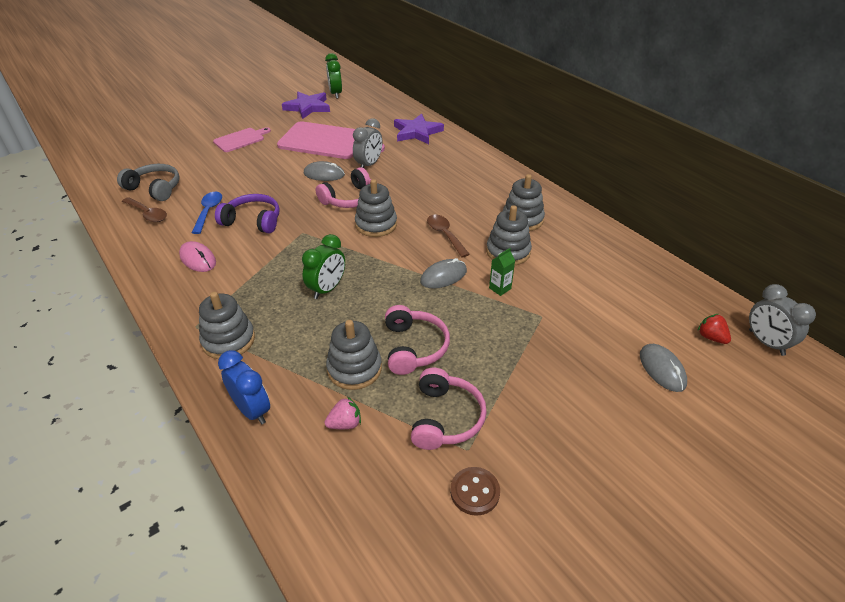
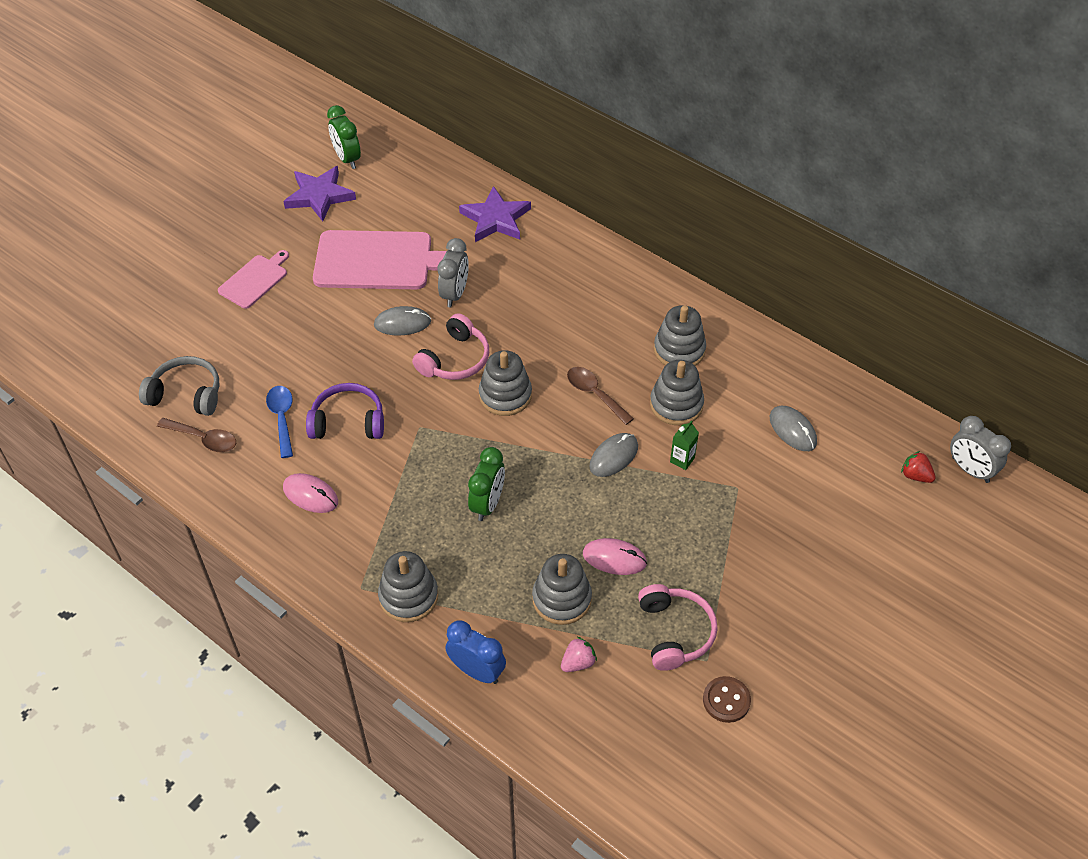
camera: 15 degrees left, 10 degrees up
pink headphones [385,305,450,375] -> pink mouse [583,538,647,575]
grey mouse [640,344,687,392] -> grey mouse moved to [770,406,817,451]

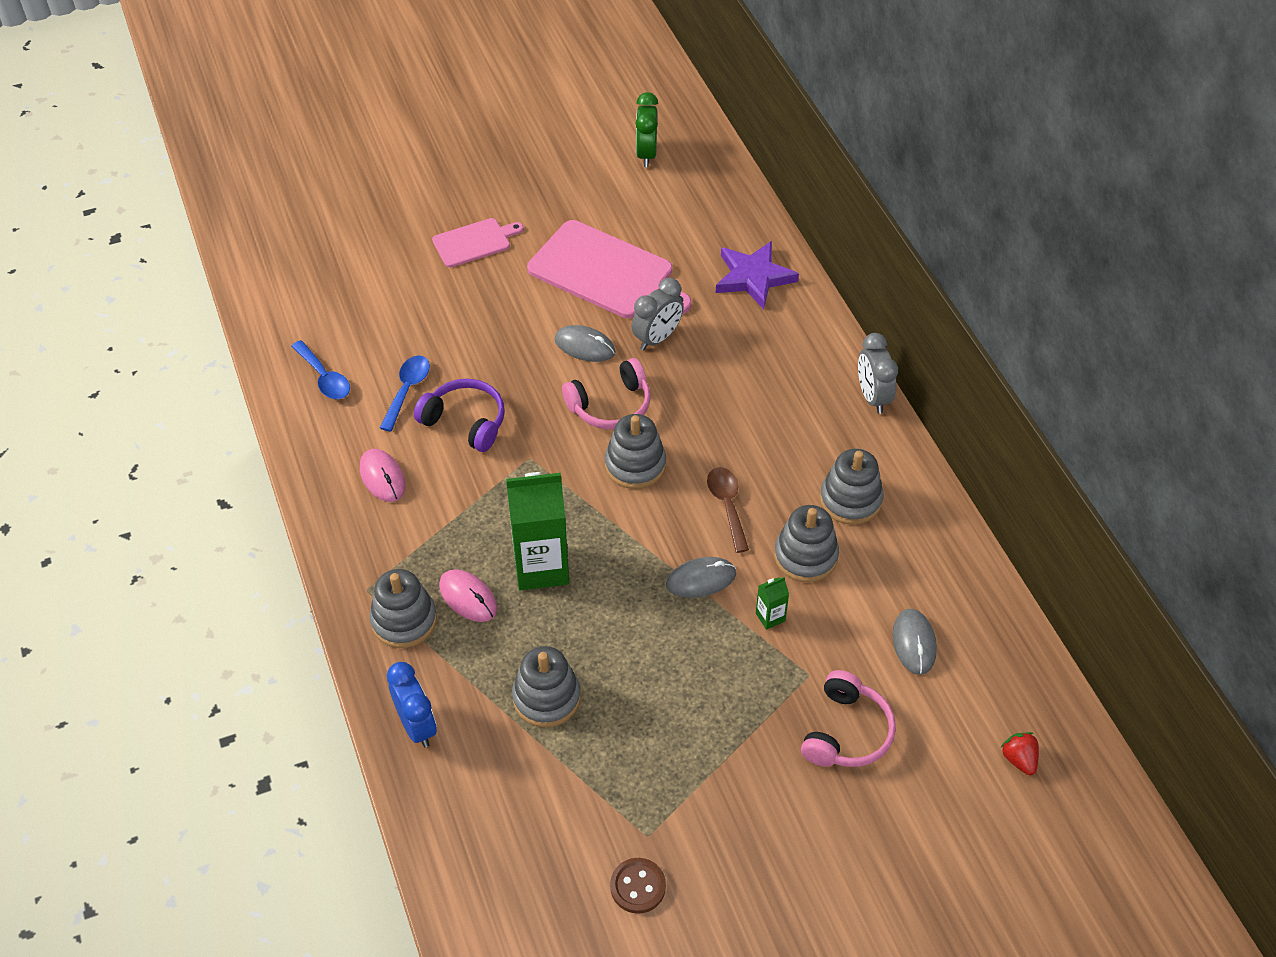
camera: 30 degrees right, 0 degrees up
grey headphones [139,356,220,416] -> none
brown spoon [157,418,236,452] -> blue spoon [291,340,350,399]
purple star [283,166,356,222] -> none
green clock [468,447,505,521] -> green carton [506,472,569,590]
pink strawberry [561,637,597,672] -> none
pink mouse [583,538,647,575] -> pink mouse moved to [439,569,497,622]
pink headphones [638,584,718,671] -> pink headphones moved to [801,670,896,767]
grey clock [950,416,1011,483] -> grey clock moved to [858,333,898,414]

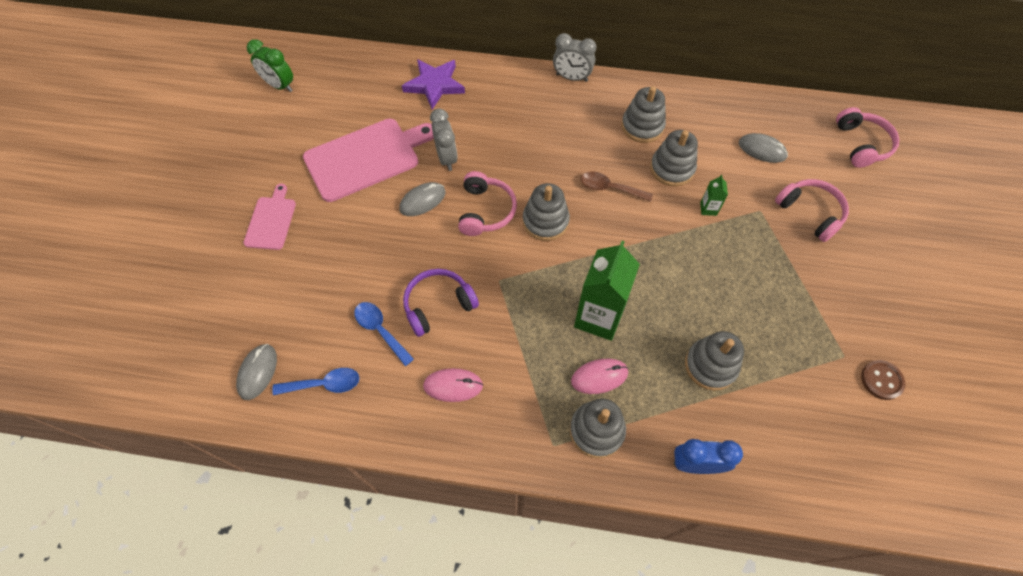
camera: 60 degrees left, 10 degrees up
grey mouse [666,557,736,598] -> grey mouse moved to [236,344,277,400]
red strawberry [1000,732,1039,775] -> pink headphones [836,107,899,168]

